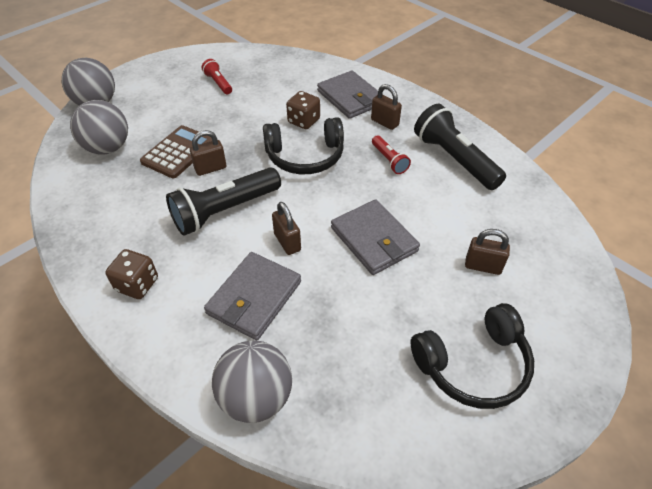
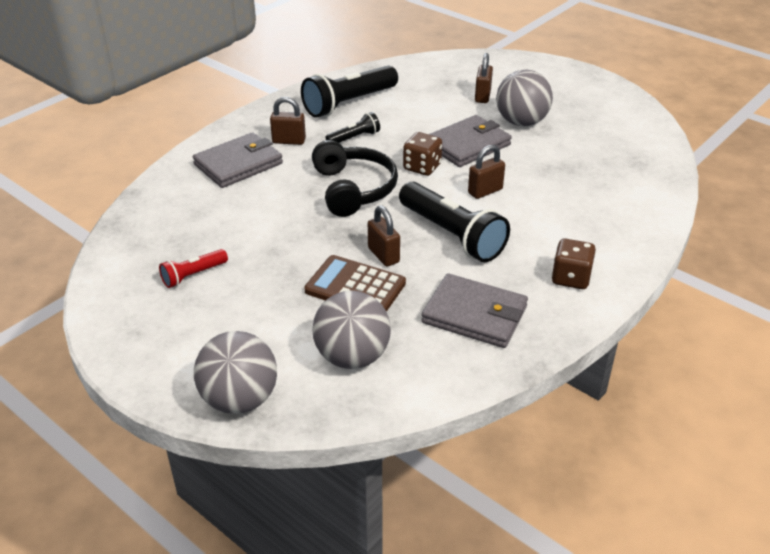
camera: 95 degrees left, 10 degrees down
grey wallet [204,252,301,340] -> grey wallet moved to [421,273,528,348]
grey ball [212,341,292,423] -> grey ball moved to [496,69,553,126]
brown dice [286,91,320,129] -> brown dice moved to [403,132,442,176]
brown padlock [371,84,402,130] -> brown padlock turned 60 degrees clockwise [270,97,306,145]
red flashlight [372,135,411,174] -> black flashlight [326,112,380,143]
black headphones [410,303,534,409] -> none

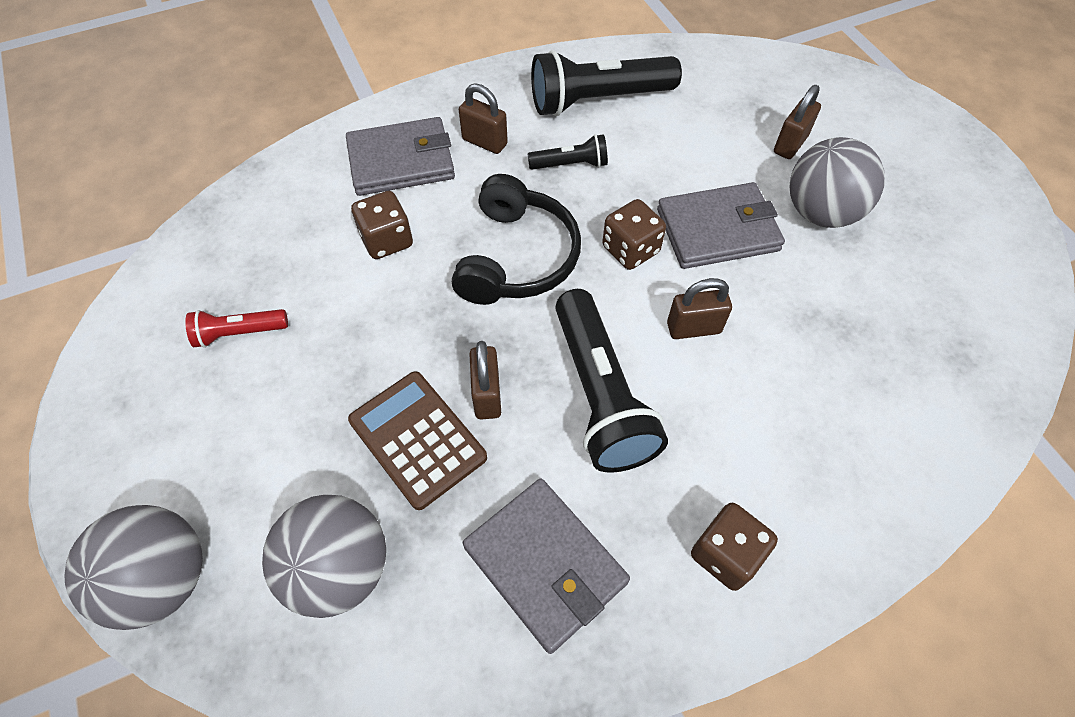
camera: 25 degrees right, 20 degrees up
none -> brown dice [351,191,413,259]

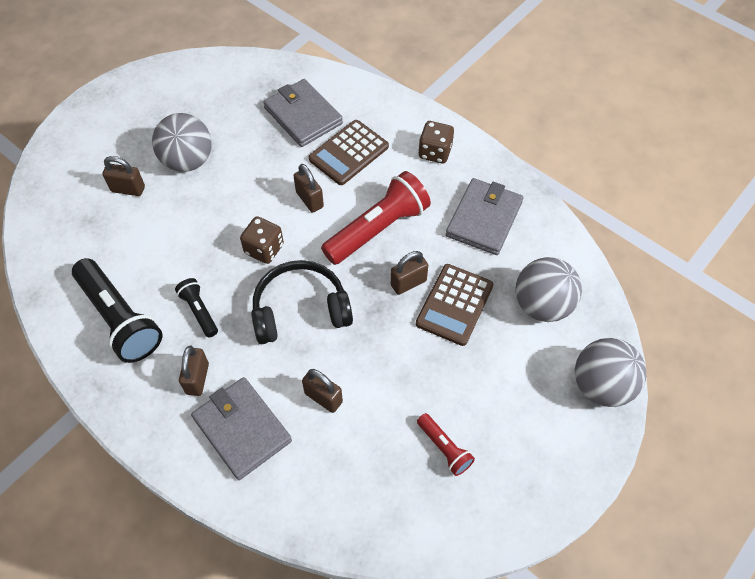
camera: 115 degrees left, 0 degrees up
brown dice [351,191,413,259] -> brown padlock [302,369,343,413]
black flashlight [555,289,668,473] -> red flashlight [321,171,431,265]
grey wallet [657,182,785,269] -> grey wallet moved to [263,79,343,147]
none -> brown calculator [309,120,389,185]

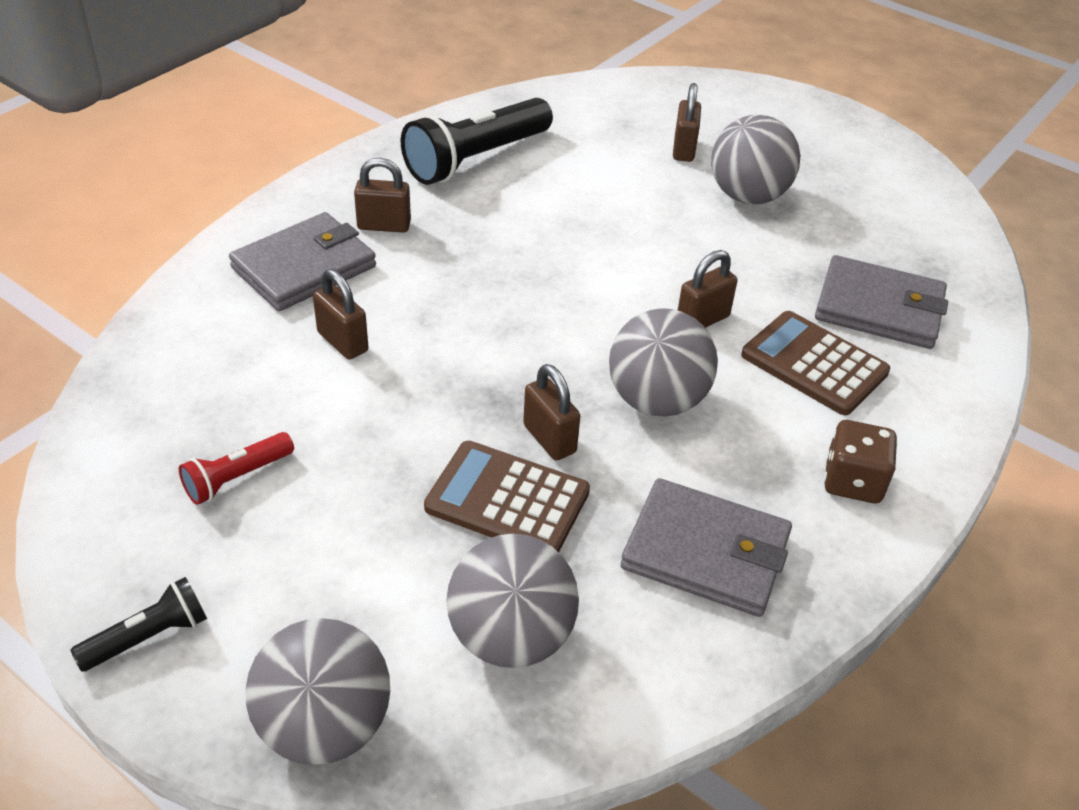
camera: 85 degrees right, 15 degrees down
black flashlight [175,278,218,337] -> black flashlight moved to [70,577,207,672]
brown dice [240,216,284,264] -> none
black headphones [251,260,353,344] -> none
grey wallet [263,79,343,147] -> grey wallet turned 60 degrees clockwise [815,255,948,349]
brown padlock [302,369,343,413] -> brown padlock turned 75 degrees counterclockwise [313,269,368,360]
red flashlight [321,171,431,265] -> grey ball [609,308,718,416]

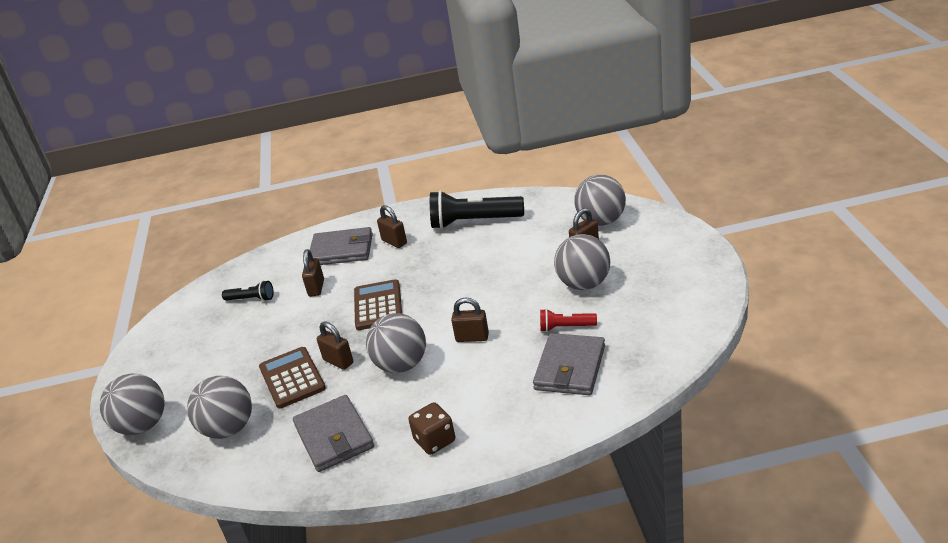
camera: 50 degrees right, 10 degrees down
black flashlight [70,577,207,672] -> black flashlight moved to [222,281,274,301]
red flashlight [179,432,294,505] -> red flashlight moved to [540,309,597,332]
brown padlock [523,364,580,461] -> brown padlock turned 60 degrees counterclockwise [317,321,353,370]
brown calculator [741,311,890,415] -> brown calculator moved to [354,279,402,330]
grey wallet [815,255,948,349] -> grey wallet turned 45 degrees clockwise [533,333,605,395]
none -> grey ball [574,175,626,226]

